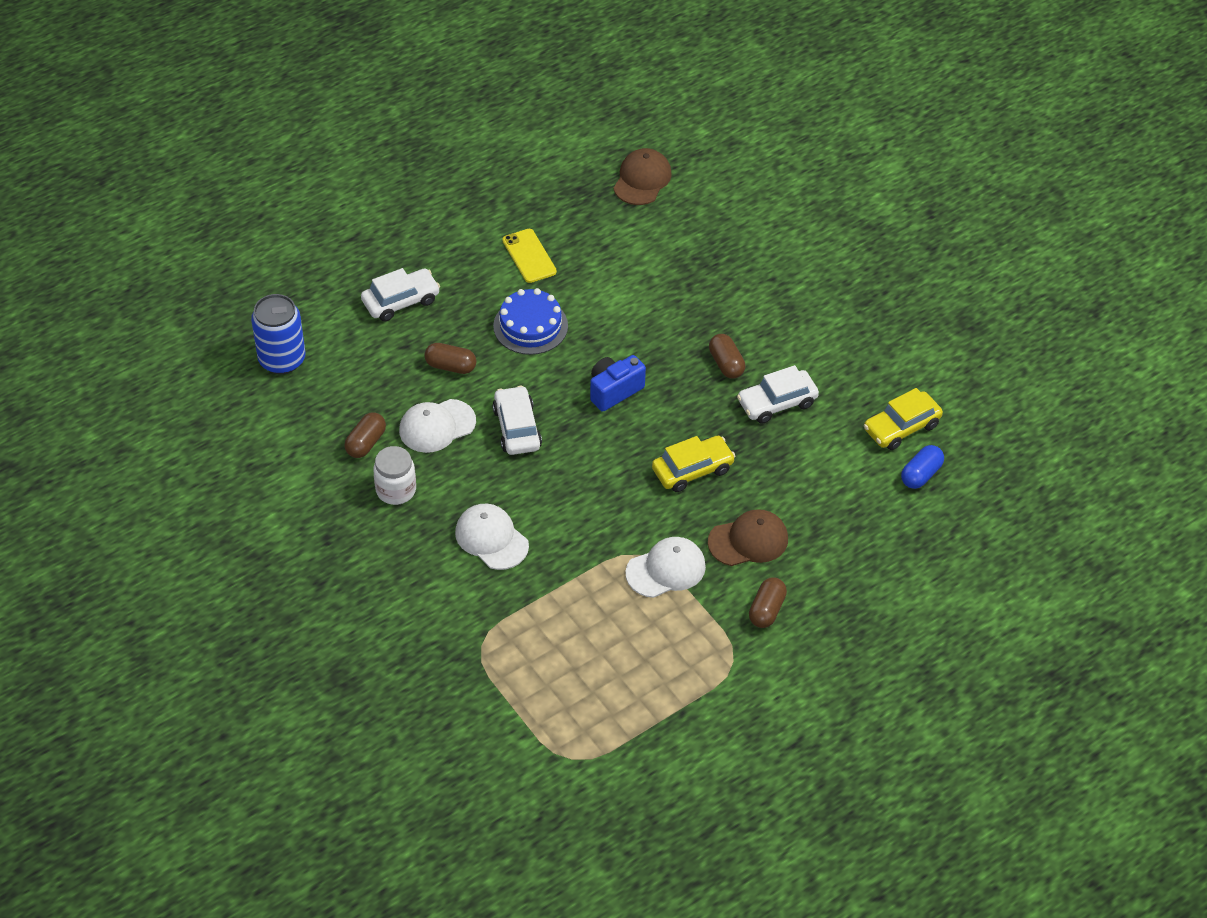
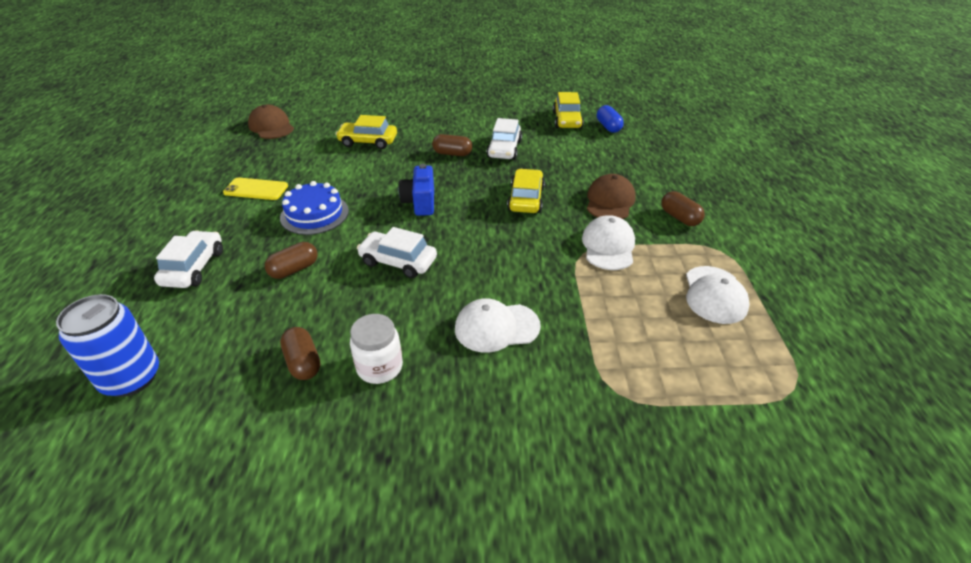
camera: 55 degrees left, 10 degrees down
white cap [399,399,476,453] -> white cap moved to [686,266,750,324]
none -> yellow car [336,115,397,149]

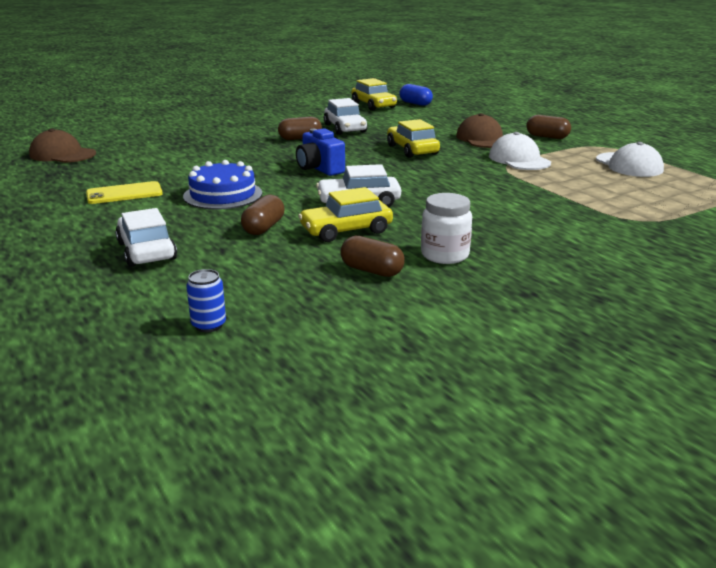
camera: 30 degrees left, 15 degrees down
blue can [56,294,159,397] -> blue can [186,269,226,332], size x0.49
yellow car [336,115,397,149] -> yellow car moved to [298,187,393,242]
white cap [455,298,541,353] -> none

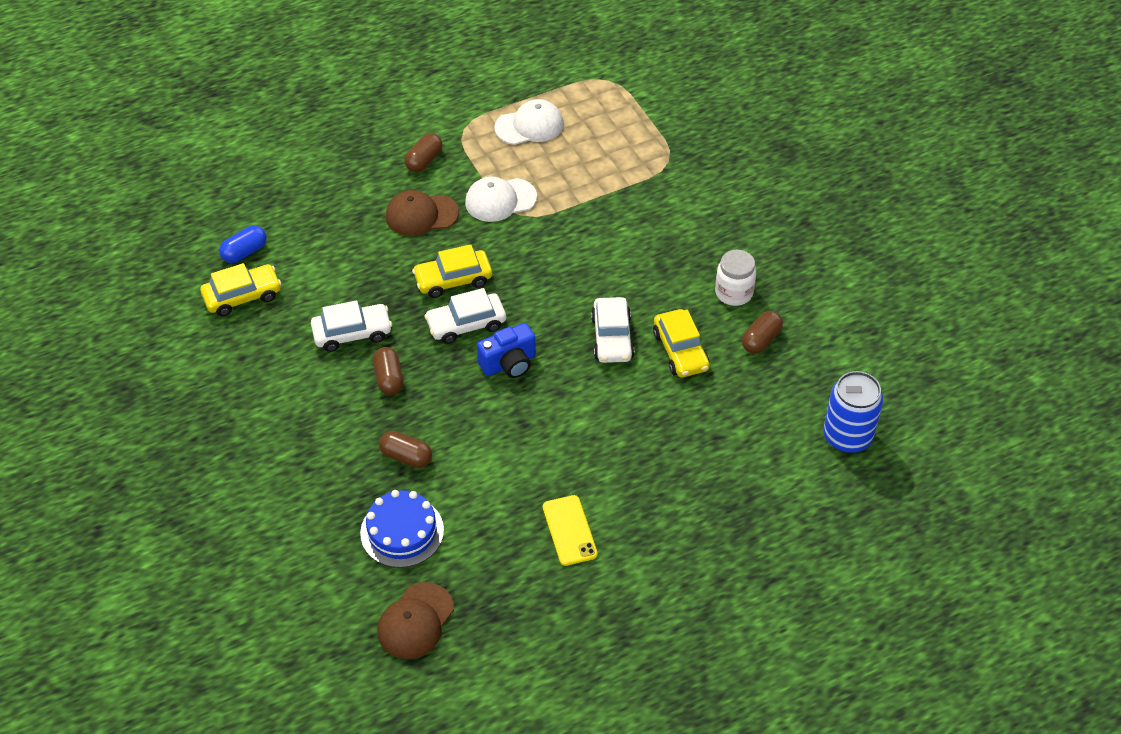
camera: 85 degrees left, 25 degrees up
white car [115,208,177,267] -> white car moved to [424,288,506,344]
blue cake [183,160,262,209] -> blue cake moved to [360,490,444,568]
blue can [186,269,226,332] -> blue can [823,371,883,453], size x2.04
brown capsule [241,195,284,235] -> brown capsule moved to [379,431,432,468]

